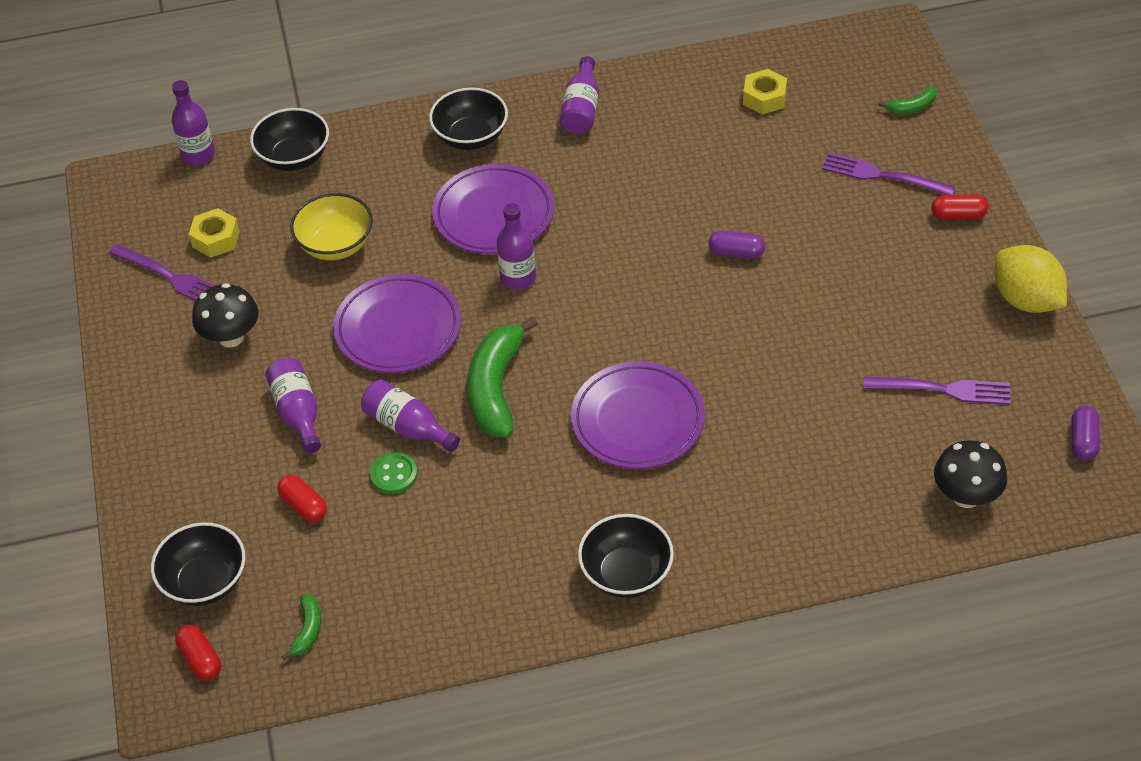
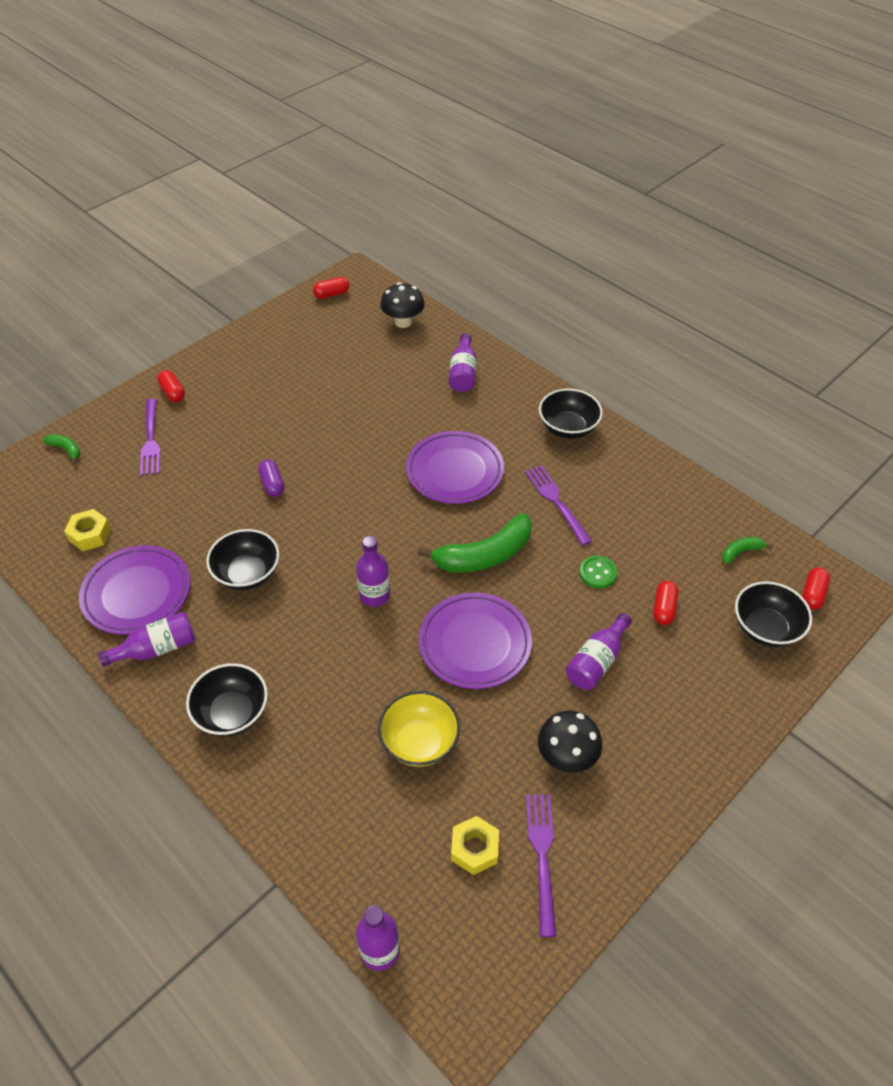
camera: 125 degrees left, 0 degrees up
black bowl [250,108,329,171] -> black bowl moved to [206,529,279,590]
purple bottle [361,379,460,452] -> purple bottle moved to [449,333,477,392]
purple plate [432,164,554,254] -> purple plate moved to [79,545,190,635]
purple fork [863,377,1011,405] -> purple fork moved to [525,465,592,546]
yellow lemon [994,245,1067,313] -> none
purple capsule [1072,406,1100,461] -> red capsule [313,277,350,299]

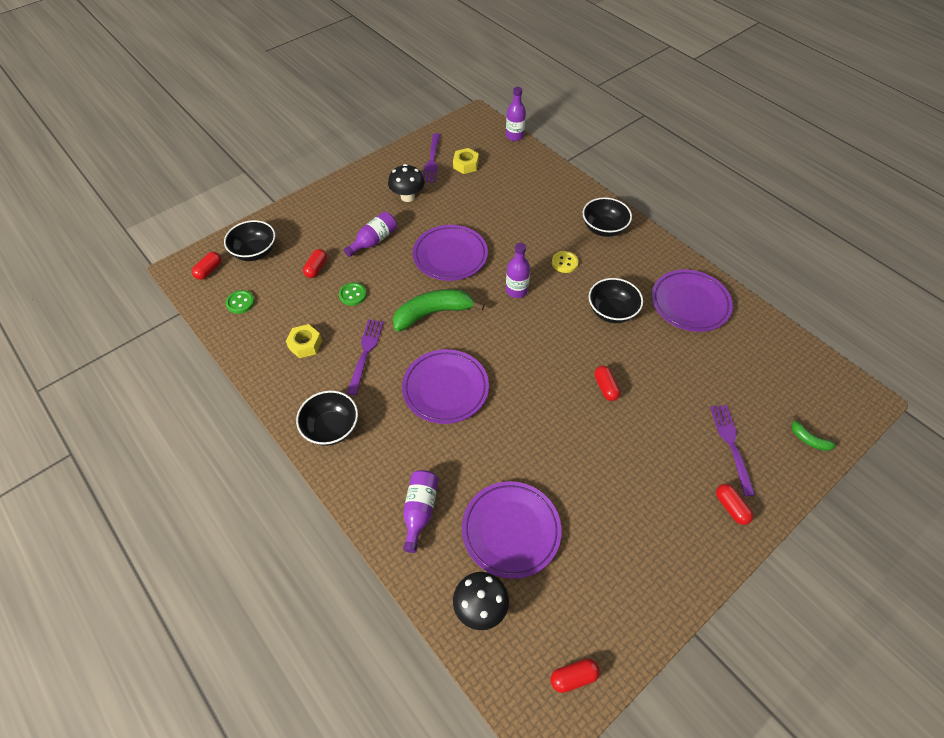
camera: 175 degrees left, 5 degrees up
yellow nut [64,509,111,551] -> yellow nut moved to [286,324,322,358]
purple bottle [98,612,196,667] -> none
purple capsule [258,459,285,497] -> red capsule [594,366,621,401]
yellow bowl [378,691,460,767] -> none
purple fork [525,465,592,546] -> purple fork turned 150 degrees counterclockwise [347,319,384,395]
green banana [722,537,773,564] -> green button [226,290,255,314]
none -> purple plate [462,481,562,579]
none -> yellow button [552,251,578,273]

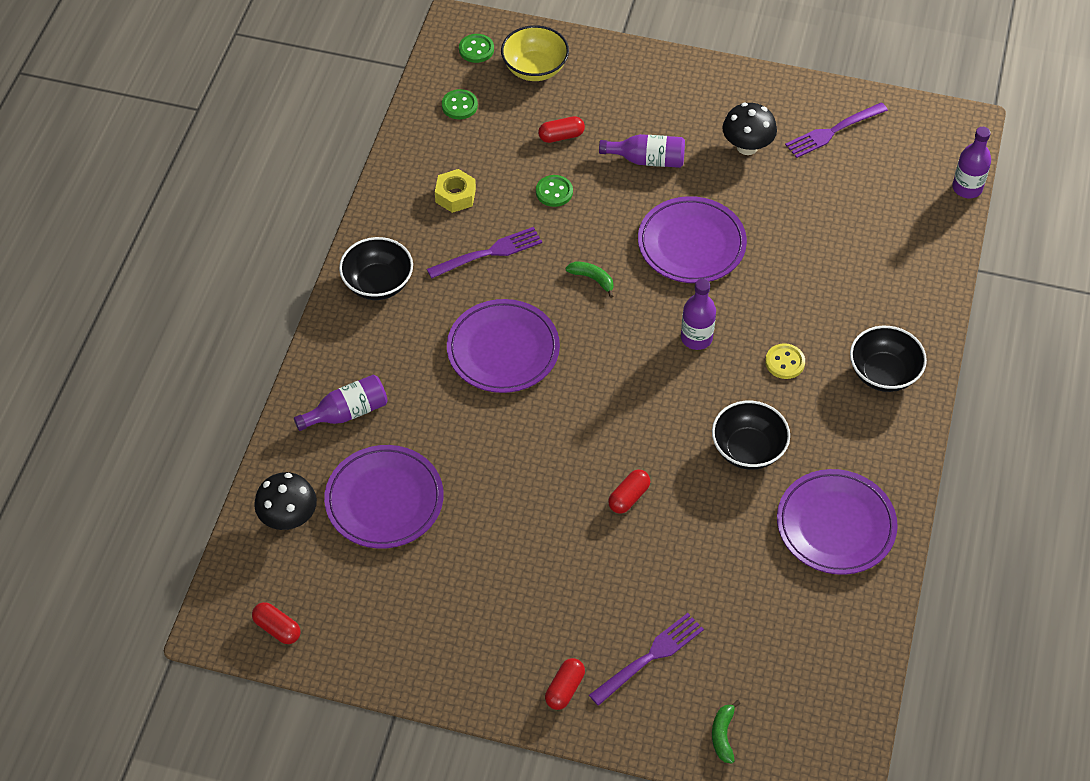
camera: 55 degrees right, 0 degrees up
red capsule [192,252,222,280] -> green button [459,34,494,63]
black bowl [224,220,275,261] -> yellow bowl [501,25,569,81]
green banana [393,289,485,332] -> green banana [566,261,614,298], size x0.46
yellow nut [453,148,479,174] -> none

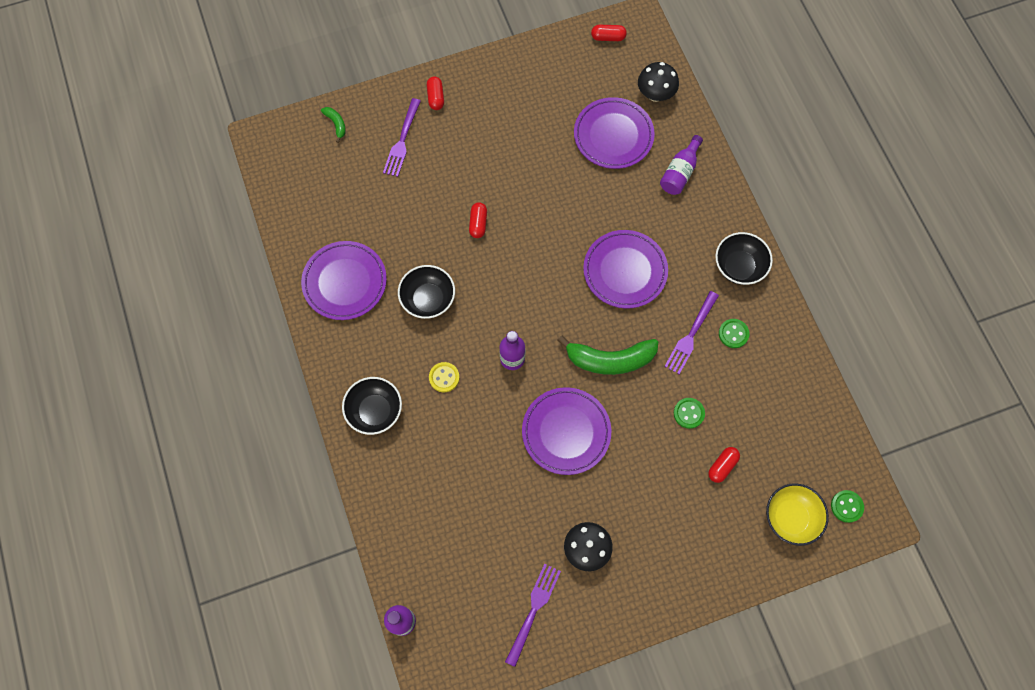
camera: 145 degrees right, 15 degrees up
yellow nut [435,169,476,213] -> none
green button [442,89,478,119] -> green button moved to [719,319,750,348]
green banana [566,261,614,298] -> green banana [557,336,658,375], size x2.17
purple bottle [599,134,685,168] -> none

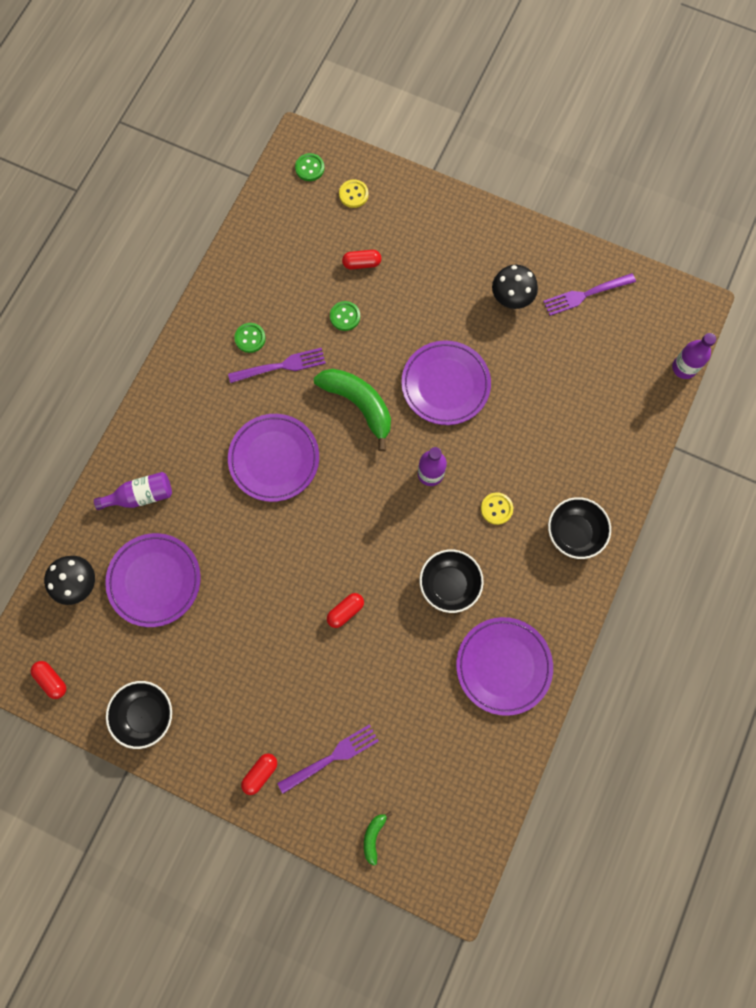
camera: 135 degrees left, 5 degrees up
black bowl [715,232,773,285] -> black bowl moved to [106,681,172,749]
yellow bowl [766,483,829,546] -> yellow button [339,179,369,208]

